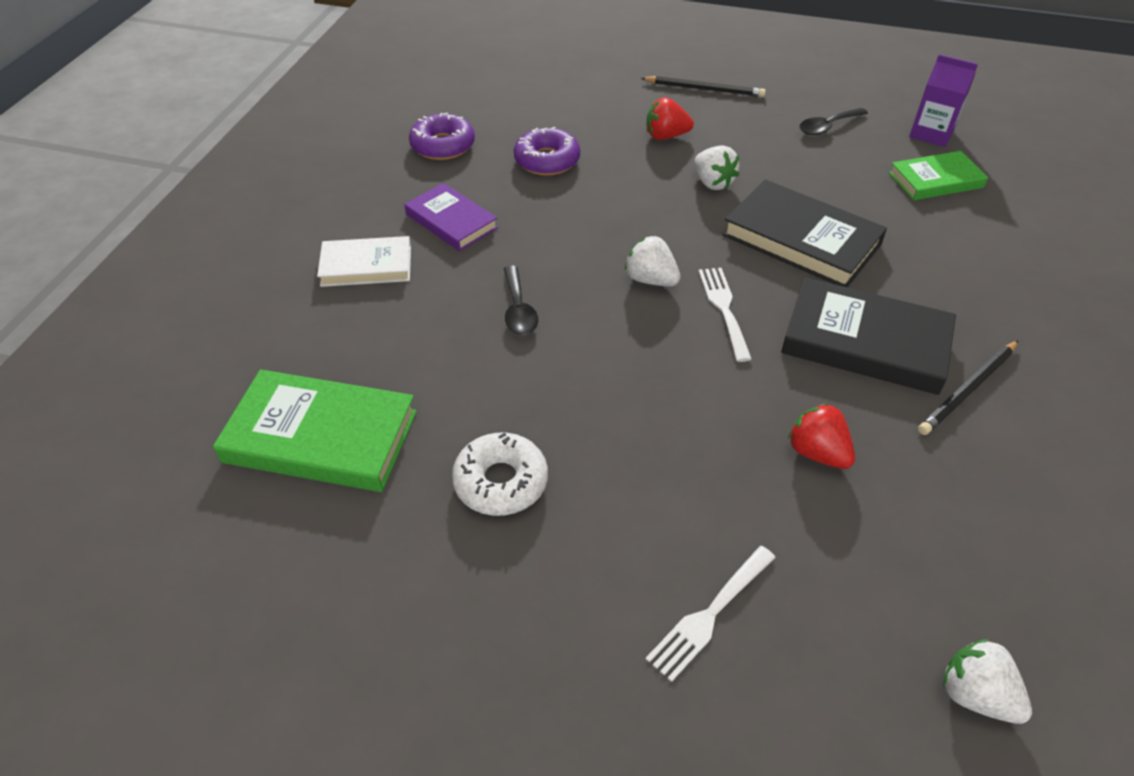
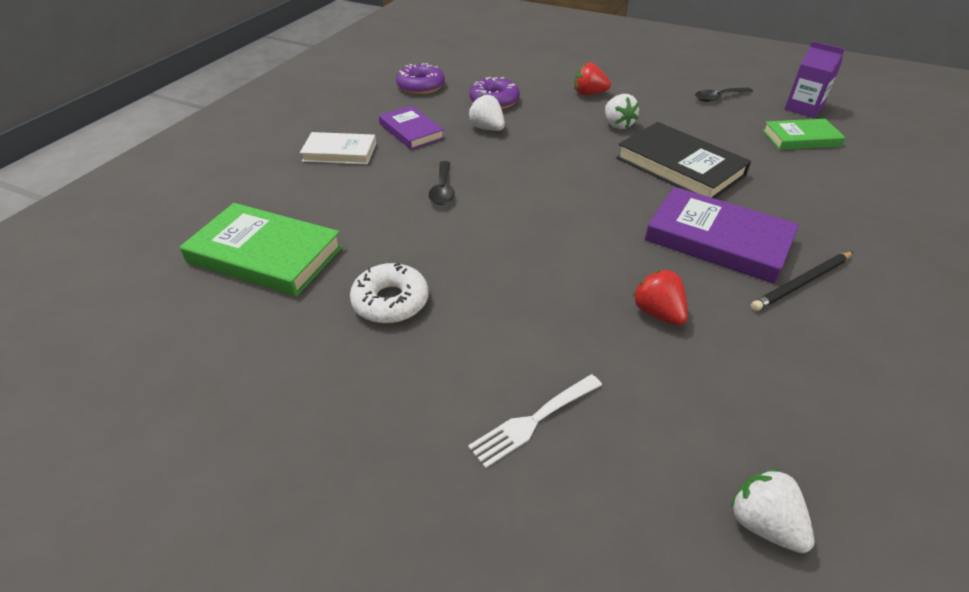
camera: 10 degrees right, 5 degrees down
white strawberry [625,236,681,286] -> white strawberry moved to [468,95,505,131]
black pencil [641,76,766,97] -> none
white fork [698,268,752,362] -> none
black book [781,277,956,395] -> purple book [645,187,799,284]

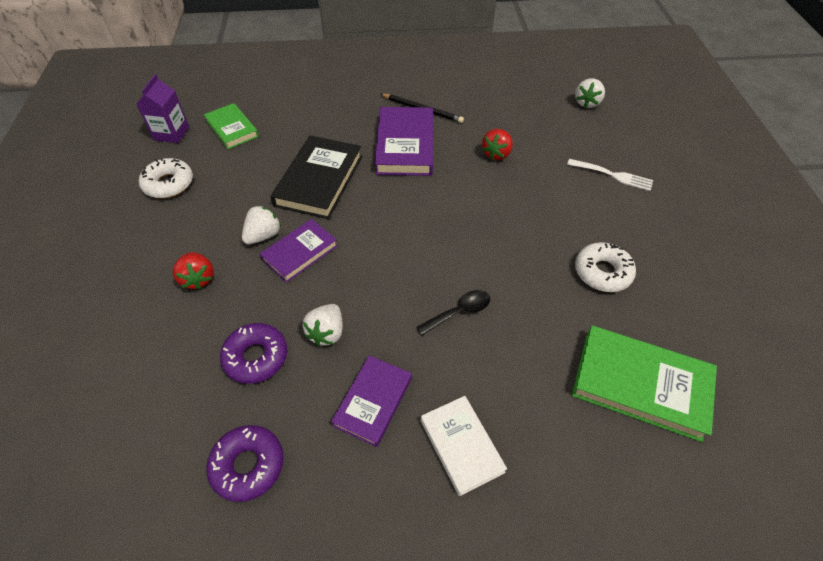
camera: 120 degrees left, 10 degrees up
green book [180,203,343,297] -> green book turned 60 degrees counterclockwise [572,326,717,442]
black spoon [695,87,753,102] -> white donut [139,158,193,198]
none -> purple book [260,219,338,283]

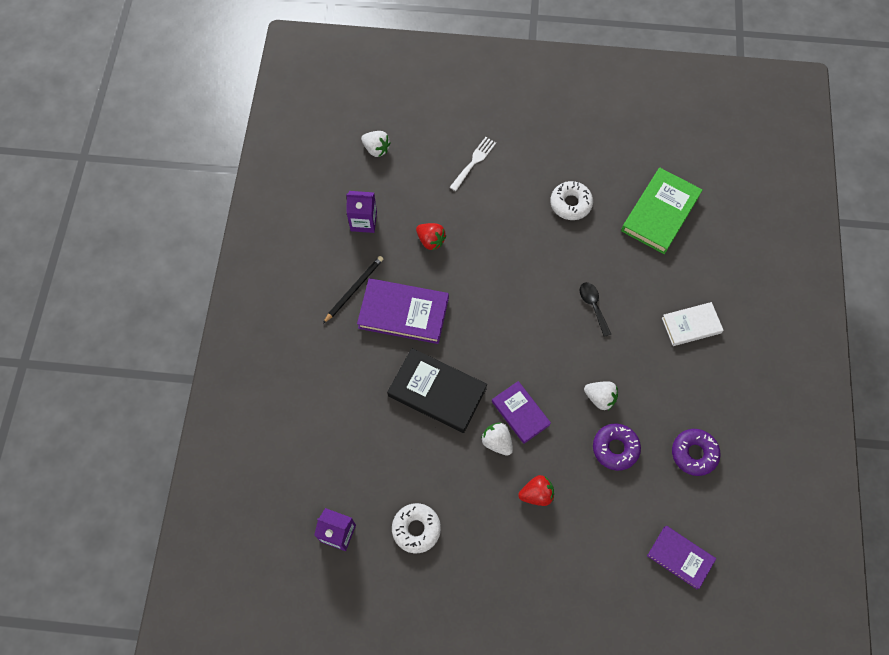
camera: 80 degrees left, 15 degrees up
green book [204,103,259,149] -> none
purple book [331,355,412,447] -> purple book moved to [647,526,716,589]
none -> purple carton [346,191,377,233]

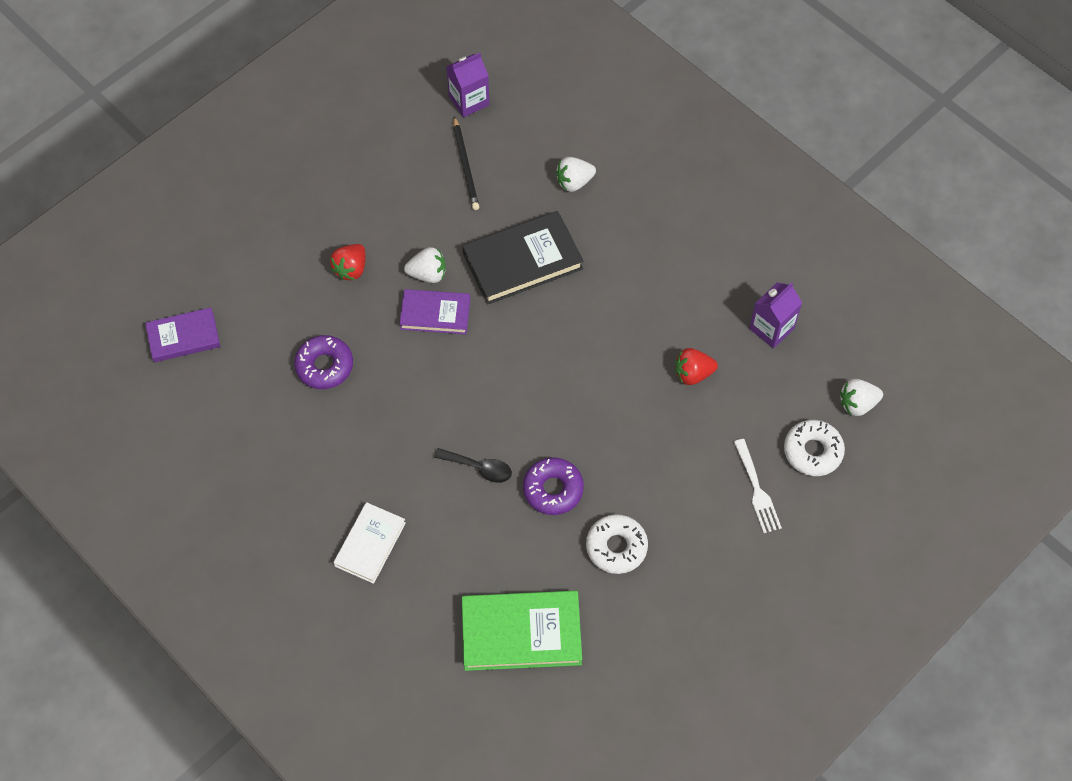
camera: 130 degrees right, 5 degrees down
black pencil [323,256,383,324] -> black pencil moved to [453,116,479,210]
purple book [357,278,449,344] -> none
white donut [392,503,441,553] -> white donut moved to [784,420,845,476]
white strawberry [584,381,618,410] -> white strawberry moved to [556,157,596,192]
green book [621,168,703,254] -> green book turned 75 degrees counterclockwise [462,591,582,671]
purple donut [672,429,721,476] -> purple donut moved to [523,457,584,515]

